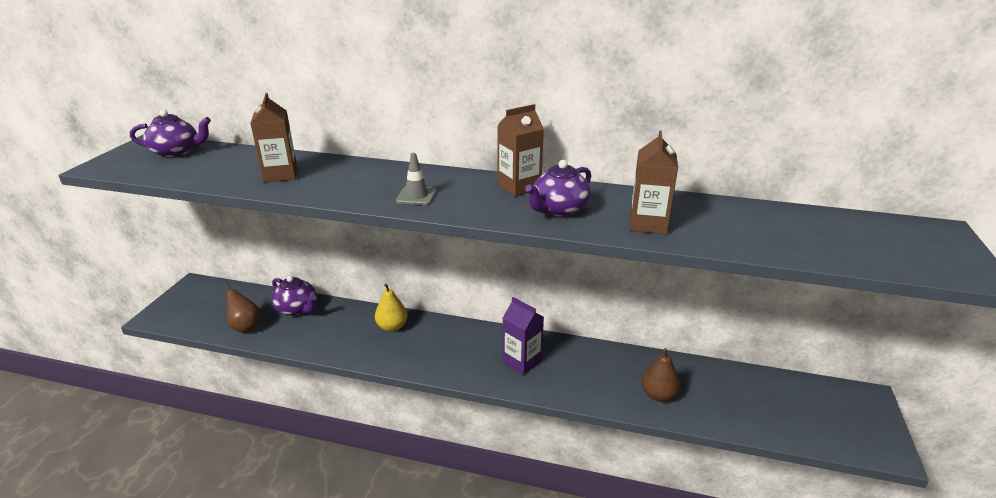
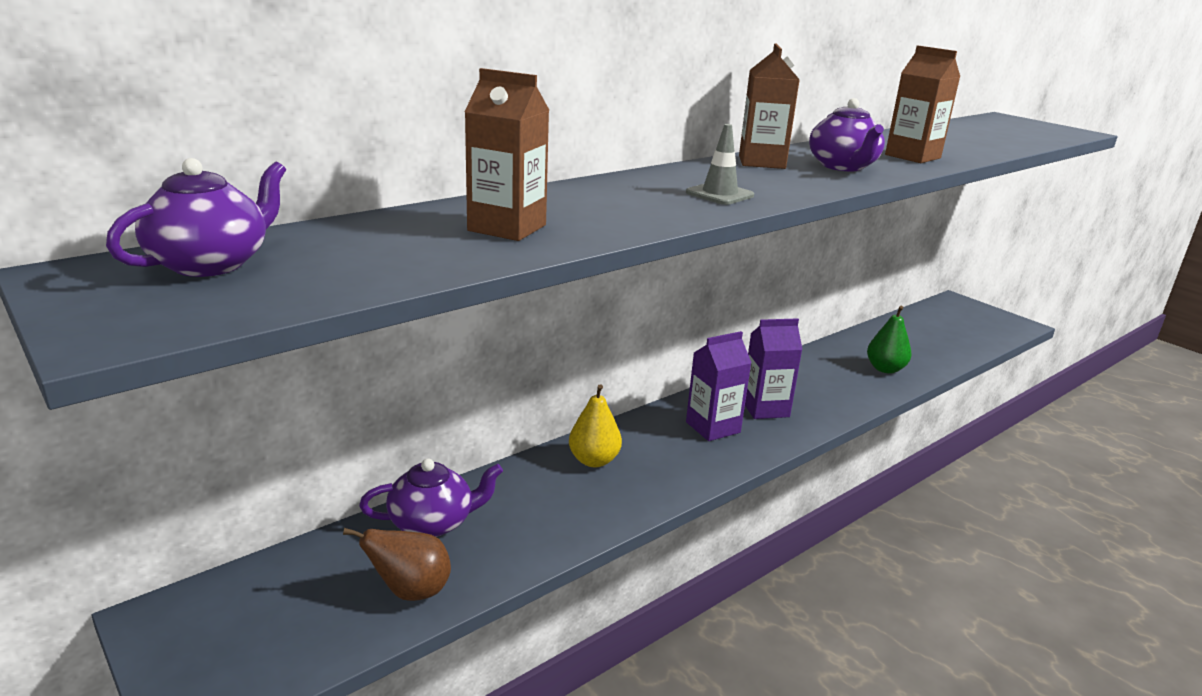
camera: 55 degrees left, 5 degrees down
brown pear [641,348,680,402] -> green pear [867,306,911,374]
none -> purple carton [686,331,752,441]

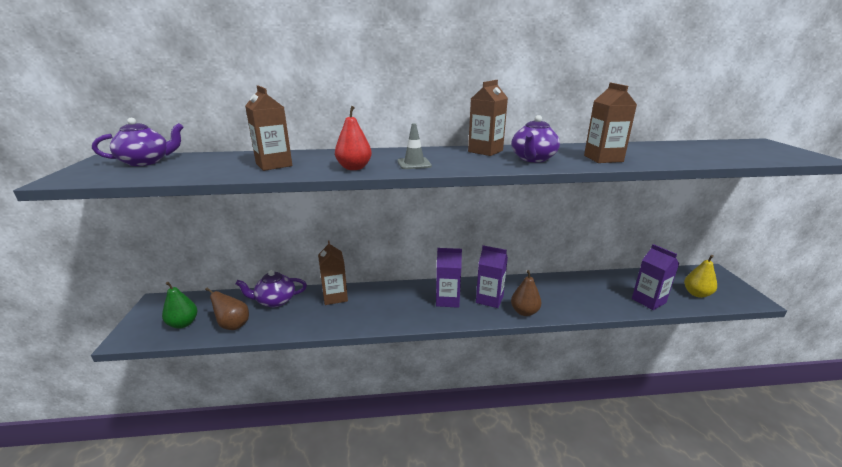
camera: 35 degrees right, 0 degrees up
purple teapot [359,459,503,537] -> purple teapot turned 150 degrees clockwise [235,270,307,307]
yellow pear [569,384,622,467] -> yellow pear moved to [684,255,717,298]
green pear [867,306,911,374] -> green pear moved to [162,282,198,328]
none -> brown carton [318,240,348,305]
none -> red pear [335,106,372,170]
none -> brown pear [511,270,541,316]
none -> purple carton [632,244,679,310]

